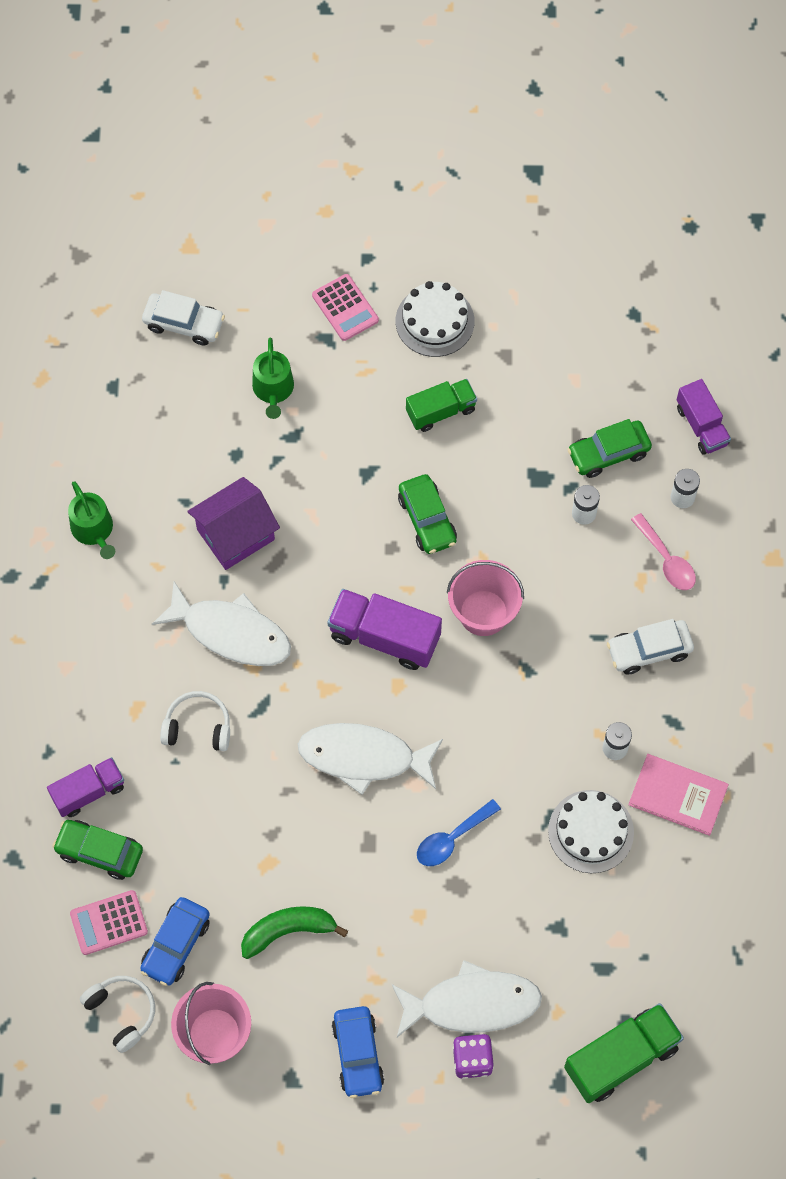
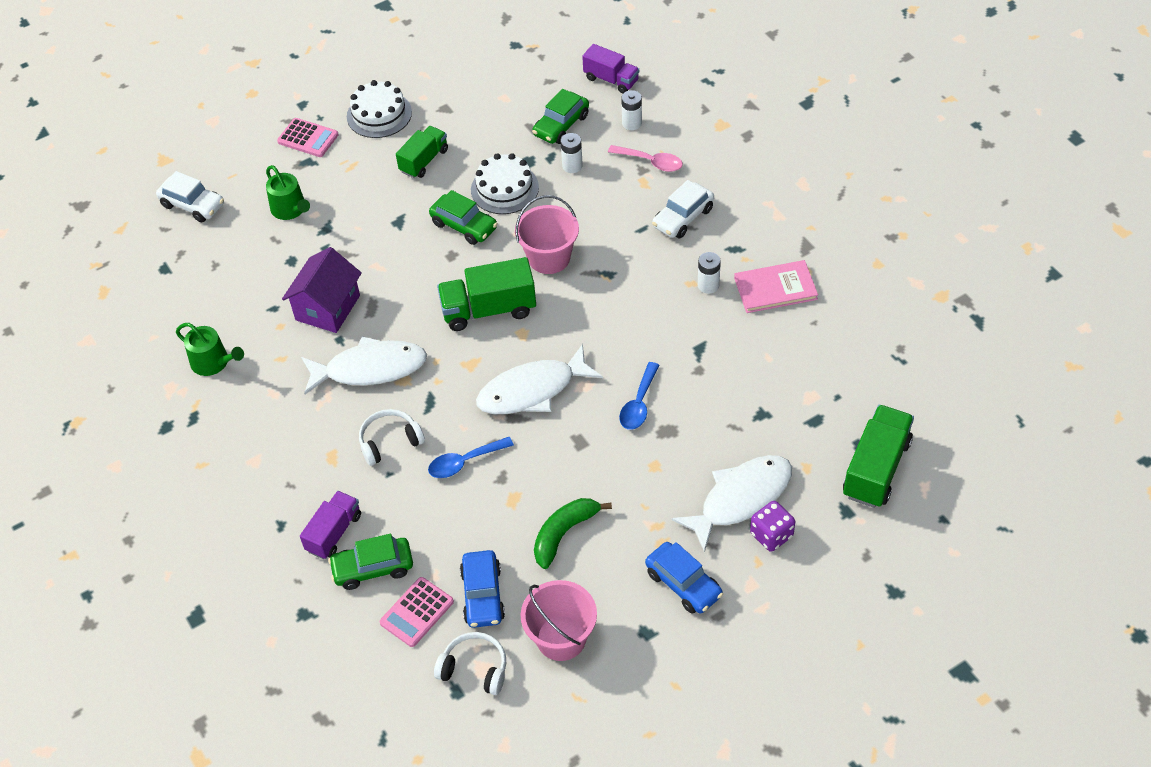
camera: 30 degrees left, 15 degrees down
white car [142,290,225,346] -> white car turned 45 degrees clockwise [156,171,224,222]
purple truck [328,589,442,670] -> green truck [437,257,536,331]
white cake [548,790,634,873] -> white cake moved to [471,153,539,214]
none -> blue spoon [428,437,514,478]

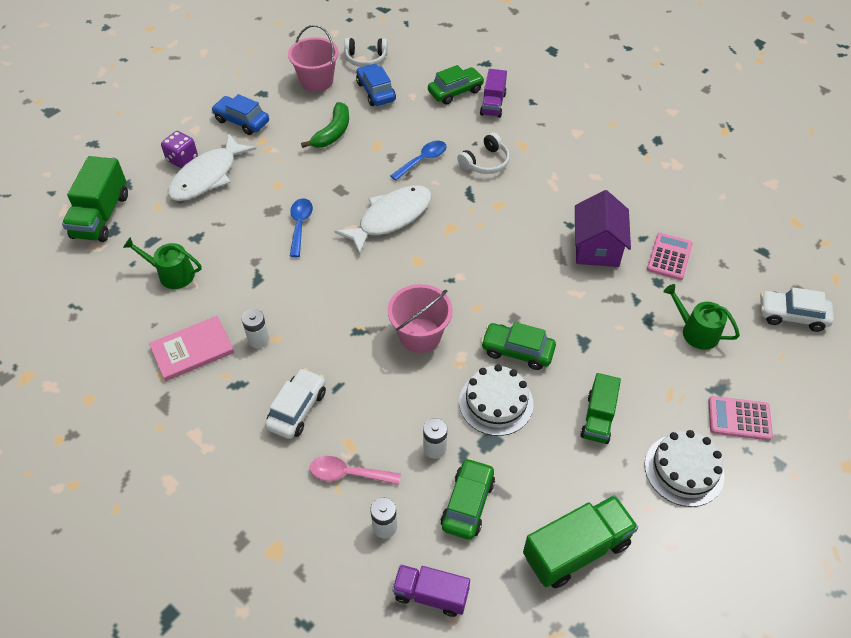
camera: 160 degrees right, 0 degrees up
green watering can [176,323,244,376] -> green watering can moved to [123,237,202,289]
white fish [301,336,427,394] -> none
pink calculator [380,577,454,647] -> pink calculator moved to [647,233,693,280]
green truck [437,257,536,331] -> green truck moved to [523,495,638,588]

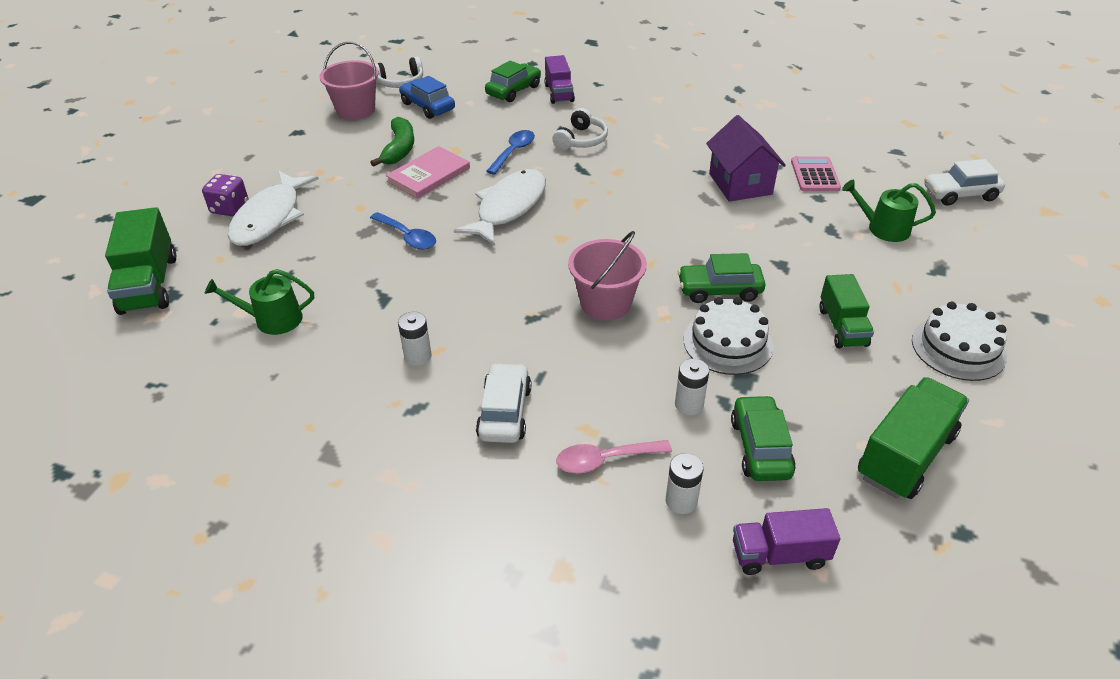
camera: 20 degrees left, 10 degrees down
pink book [149,316,234,381] -> pink book moved to [386,146,470,199]
blue car [211,94,269,135] -> none
blue spoon [290,198,313,257] -> blue spoon turned 150 degrees clockwise [370,212,436,250]
pink calculator [708,396,773,440] -> none

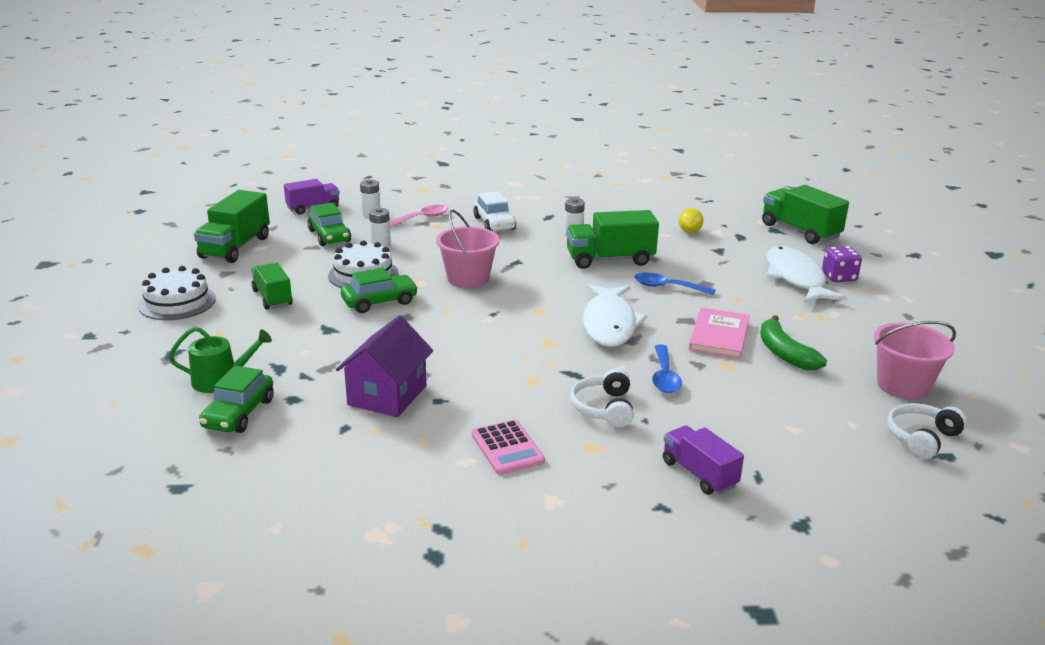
camera: 155 degrees right, 15 degrees down
green watering can [205,269,314,335] -> yellow lemon [679,208,703,233]
blue car [399,76,455,119] -> none
green car [485,61,541,102] -> green car moved to [199,365,274,433]
purple house [706,115,786,202] -> purple house turned 60 degrees clockwise [336,315,433,417]
pink calculator [791,157,841,191] -> pink calculator moved to [472,420,545,475]
white car [924,159,1005,206] -> none
none -> green truck [566,210,659,269]

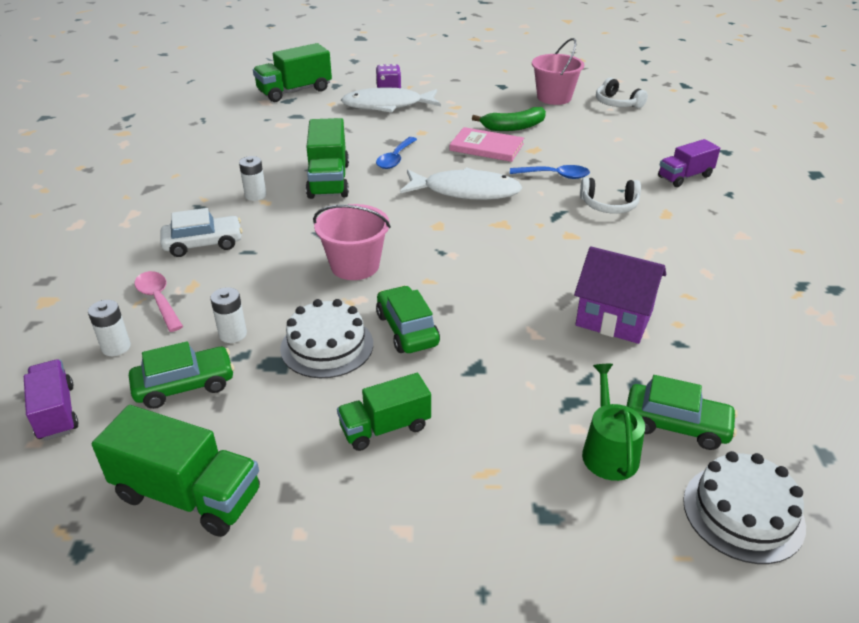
camera: 85 degrees left, 10 degrees up
white cake [138,266,216,320] -> white cake moved to [683,451,806,564]
pink calculator [472,420,545,475] -> none
yellow lemon [679,208,703,233] -> none

